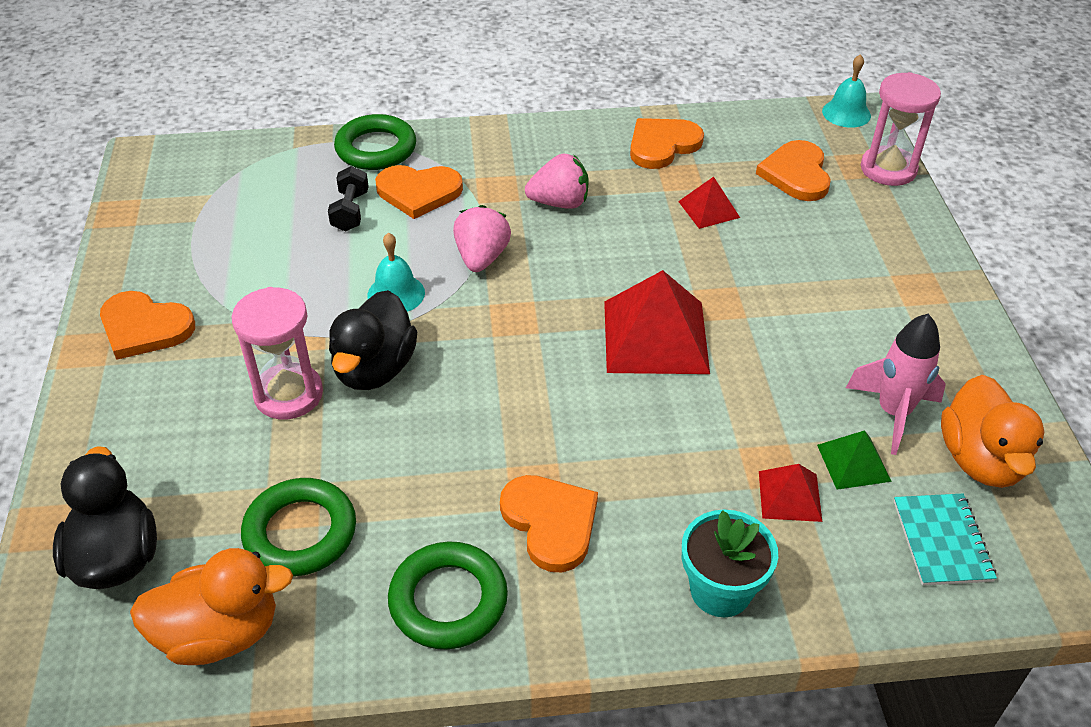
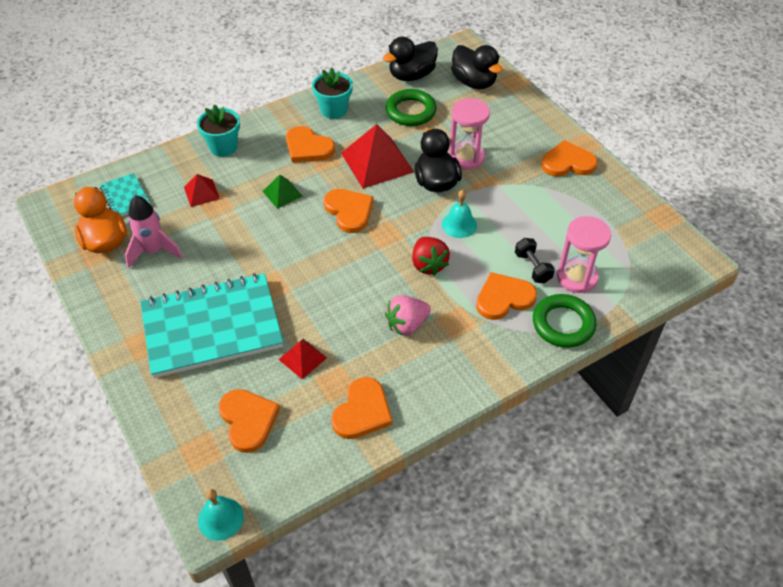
camera: 155 degrees right, 5 degrees up
orange duck [130,548,293,665] -> black duck [383,37,438,81]
green ring [388,541,508,649] -> turquoise flower pot [312,67,353,119]
pink strawberry [453,205,511,272] -> red strawberry [412,237,450,276]
red pyramid [604,270,710,374] -> red pyramid moved to [341,124,414,189]
green pyramid [817,430,892,490] -> green pyramid moved to [262,175,303,209]
pink hourglass [861,72,941,186] -> pink hourglass moved to [557,216,611,293]
none -> turquoise notebook [140,273,283,378]
none -> orange heart [324,189,374,233]

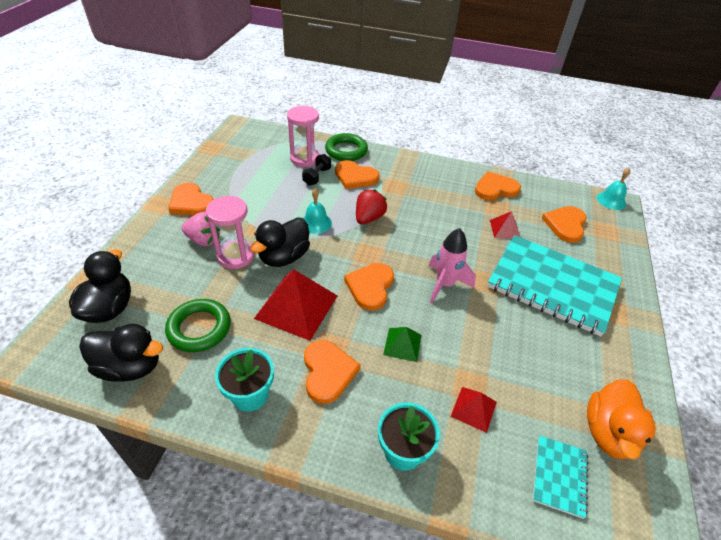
camera: 135 degrees left, 5 degrees down
pink rocket [125,195,183,268] -> pink rocket moved to [429,228,476,303]
pink strawberry [385,296,431,336] -> pink strawberry moved to [181,212,220,246]

